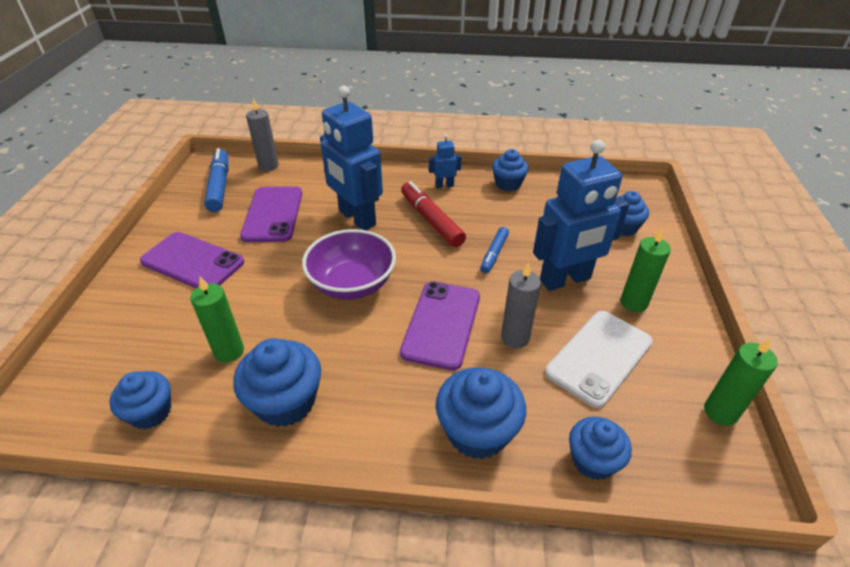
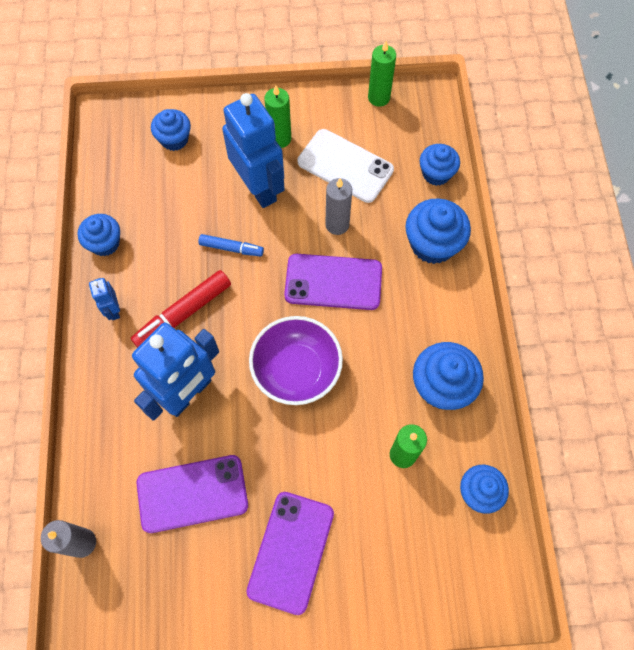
camera: 100 degrees left, 25 degrees up
blue marker [204,148,228,212] -> none

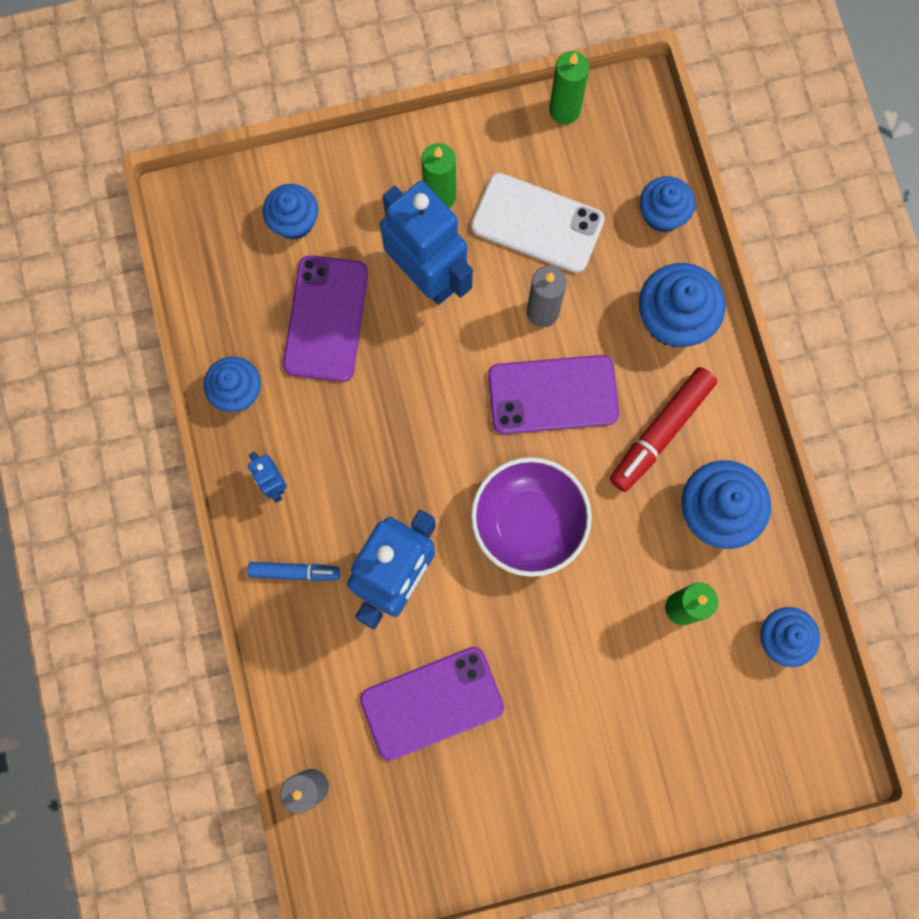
camera: 10 degrees left, 10 degrees up
red marker [131,270,231,348] -> red marker moved to [610,367,717,492]
blue marker [198,234,264,257] -> blue marker moved to [248,562,340,581]
purple phone [246,492,334,615] -> purple phone moved to [283,255,368,382]

